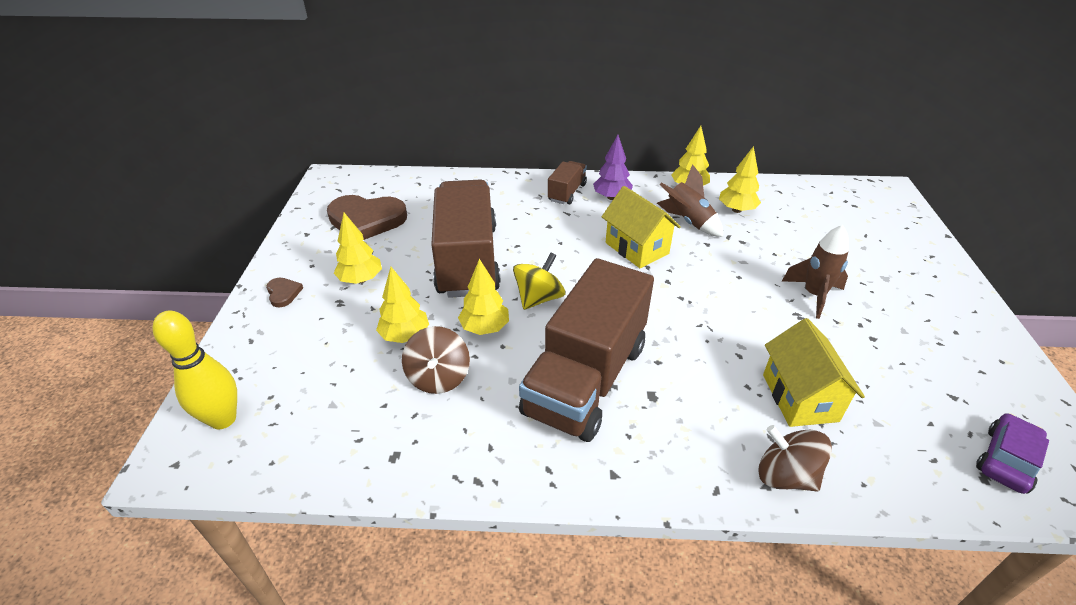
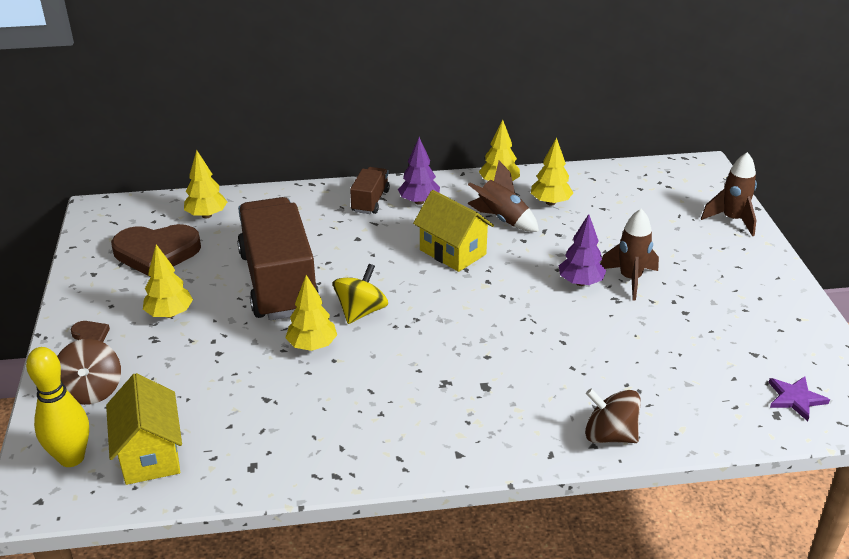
camera: 10 degrees left, 5 degrees down
yellow tree [376,267,429,343] -> yellow tree moved to [184,150,227,218]
brown spinning top [402,326,470,394] -> brown spinning top moved to [57,339,121,405]
brown truck [519,258,654,442] -> none
yellow house [763,318,865,427] -> yellow house moved to [106,373,182,485]
purple car [976,413,1049,494] -> purple star [768,376,830,421]
none -> purple tree [559,214,606,286]
none -> brown rocket [701,152,757,236]

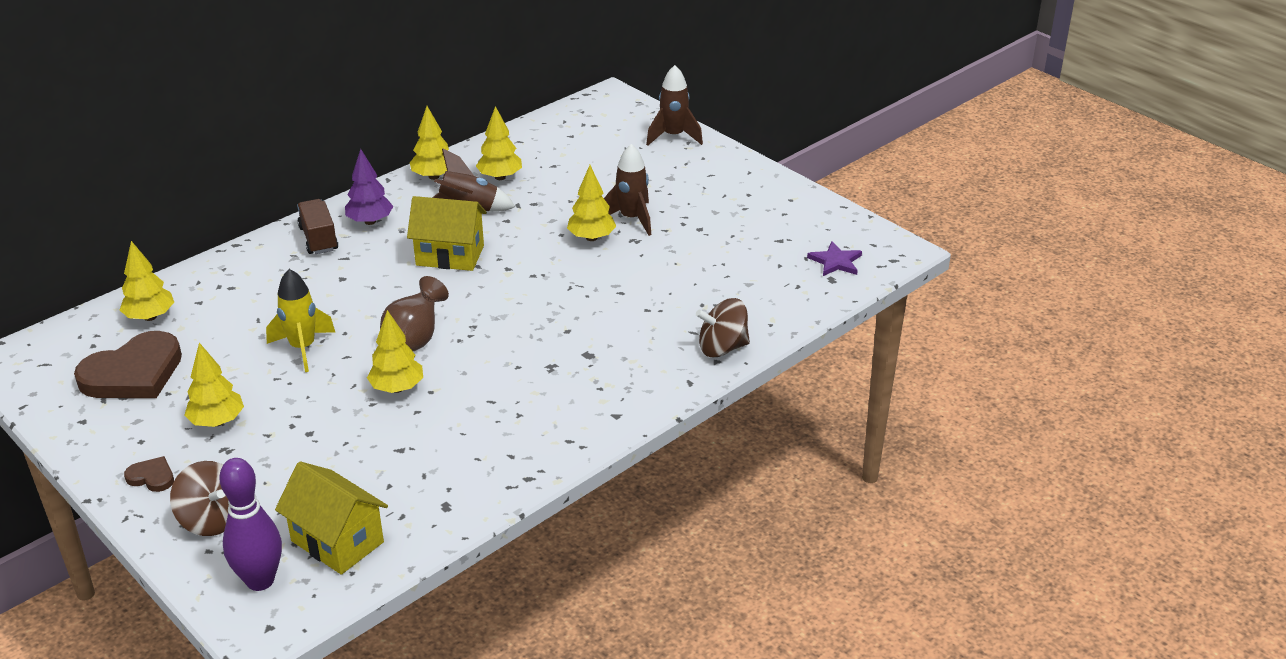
camera: 35 degrees left, 0 degrees up
yellow bowling pin [26,347,89,467] -> purple bowling pin [219,458,282,591]
brown truck [237,197,320,320] -> yellow rocket [266,269,335,372]
yellow spinning top [333,264,388,324] -> brown vase [380,276,449,351]
purple tree [559,214,606,286] -> yellow tree [567,165,616,241]

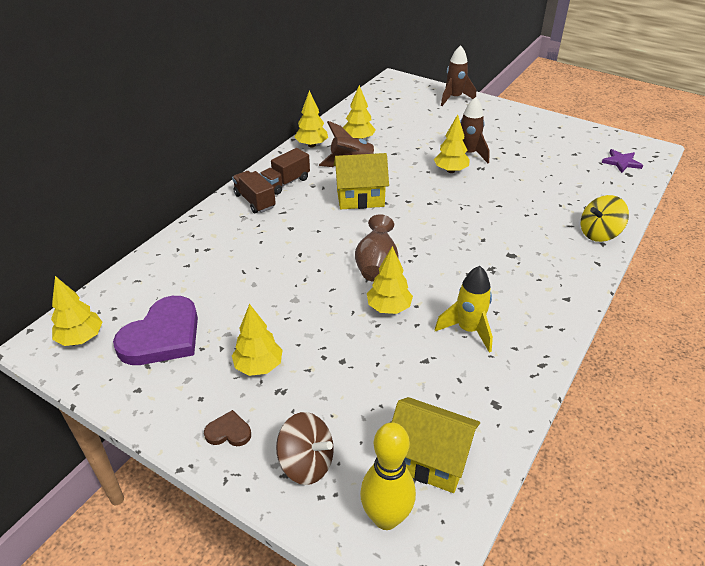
camera: 15 degrees left, 5 degrees up
brown heart [74,331,182,398] -> purple heart [113,296,198,365]
yellow tree [120,241,174,321] -> yellow tree moved to [51,276,102,346]
purple bowling pin [219,458,282,591] -> yellow bowling pin [360,422,416,530]
yellow rocket [266,269,335,372] -> yellow rocket moved to [435,266,493,353]
purple tree [345,149,393,225] -> brown truck [260,148,310,195]
brown spinning top [696,298,750,357] -> yellow spinning top [581,195,629,242]

